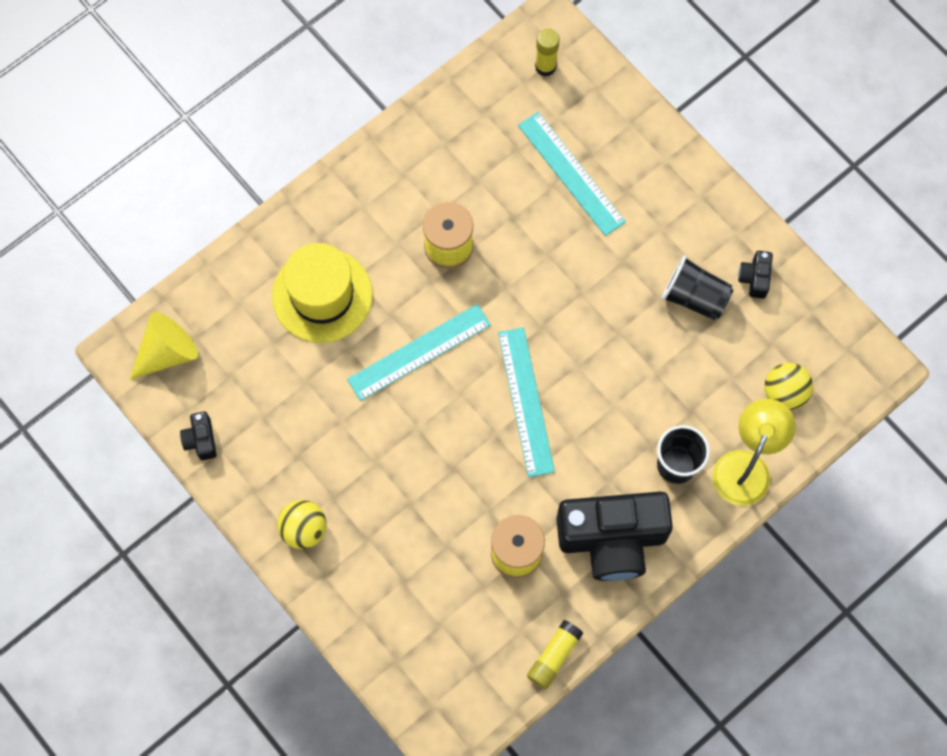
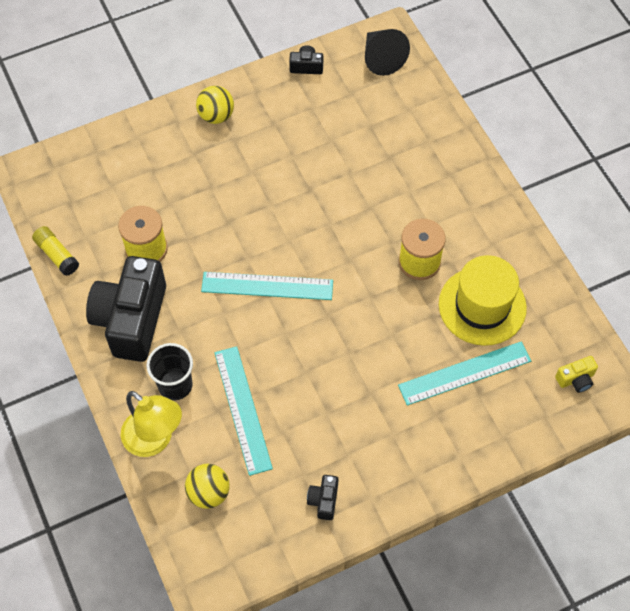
camera: 105 degrees right, 10 degrees down
yellow cone [130,312,198,380] -> black cone [365,29,410,76]
yellow hat [272,243,373,343] -> yellow hat moved to [439,255,527,346]
turquoise ruler [347,304,491,401] -> turquoise ruler moved to [215,346,273,476]
yellow glue stick [535,29,560,77] -> yellow camera [555,356,598,393]
black cup [662,255,733,320] -> none
black camera [738,251,773,299] -> black camera turned 105 degrees counterclockwise [307,475,338,520]

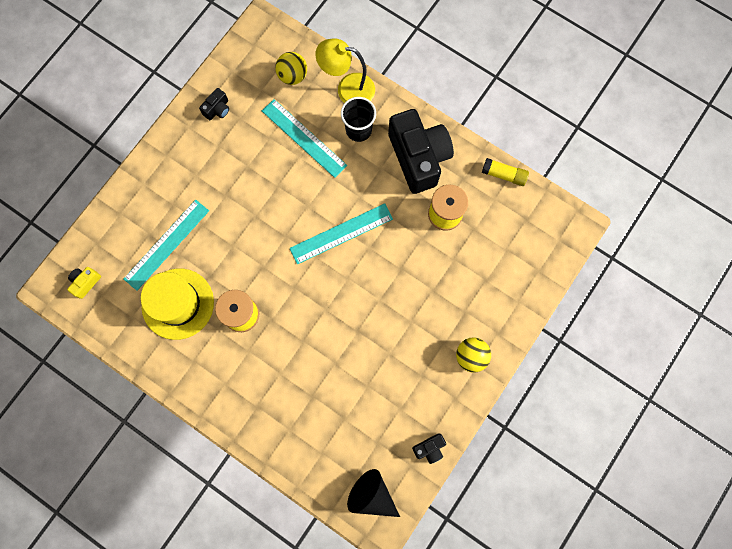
camera: 150 degrees right, 15 degrees up
black camera [307,475,338,520] -> black camera turned 60 degrees clockwise [199,88,229,120]

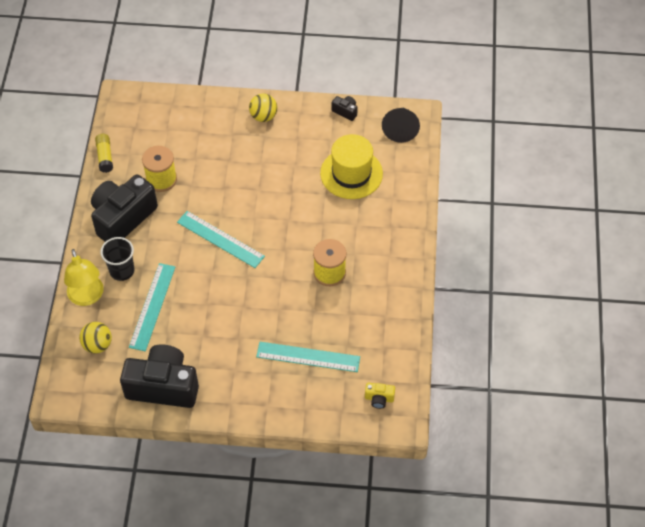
camera: 120 degrees left, 20 degrees down
yellow hat [141,269,214,340] -> yellow hat moved to [320,134,383,199]
black camera [199,88,229,120] -> black camera [120,344,199,408], size x2.45

